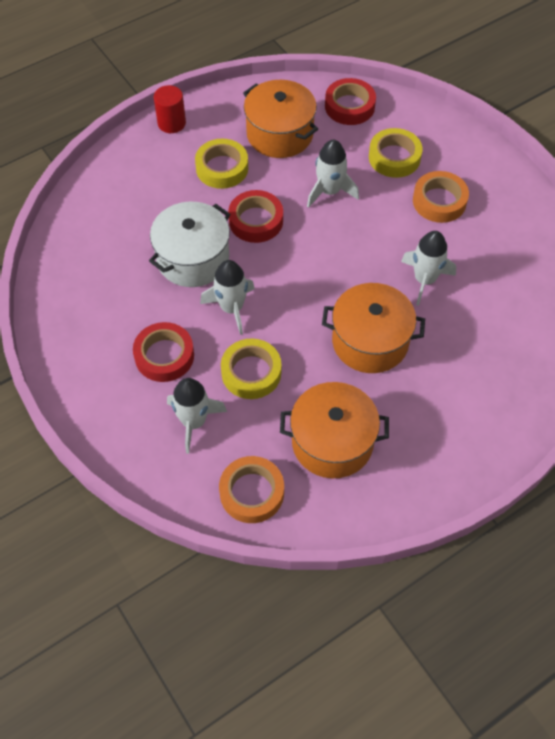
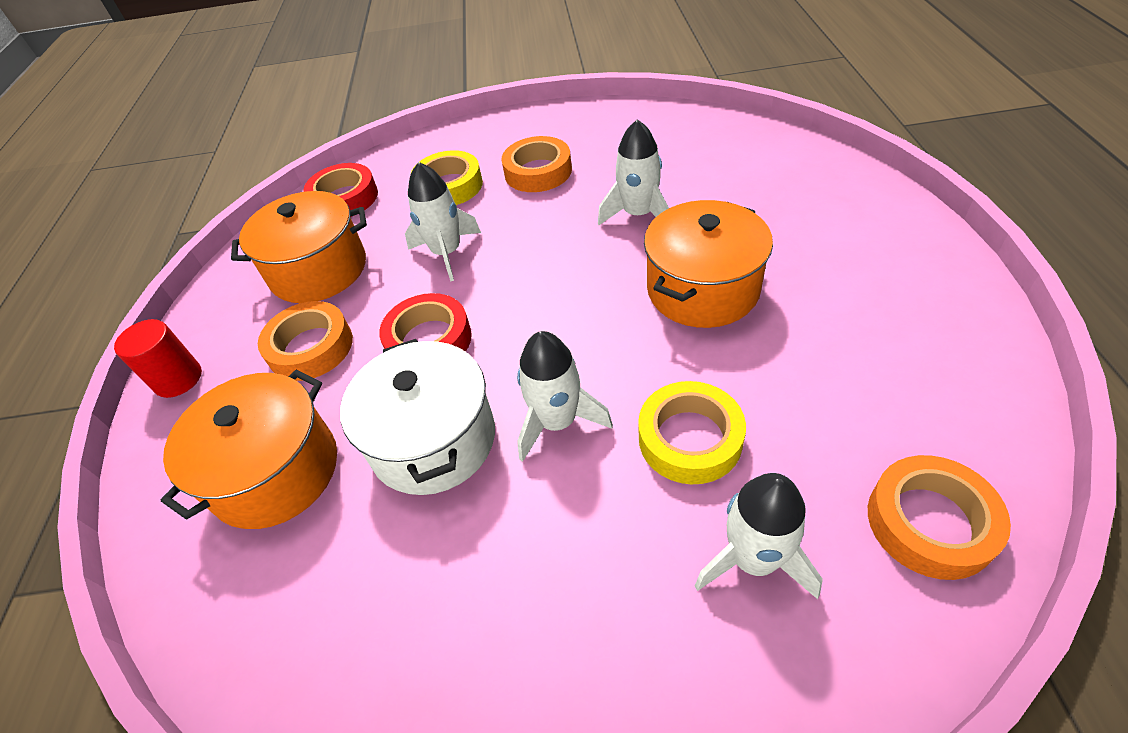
camera: 55 degrees left, 10 degrees down
red tape [133,322,194,382] -> none
yellow tape [195,139,248,189] -> orange tape [258,301,353,381]
orange pot [280,382,389,478] -> orange pot moved to [161,369,337,529]

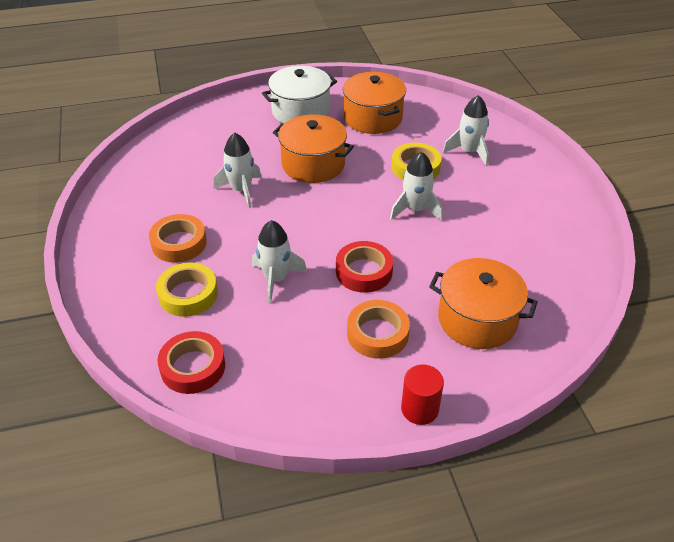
camera: 105 degrees left, 5 degrees down
orange pot [231,191,367,303] -> orange pot moved to [343,72,406,134]
white pot [340,339,495,495] -> white pot moved to [262,66,337,124]
orange tape [868,455,1011,580] -> none

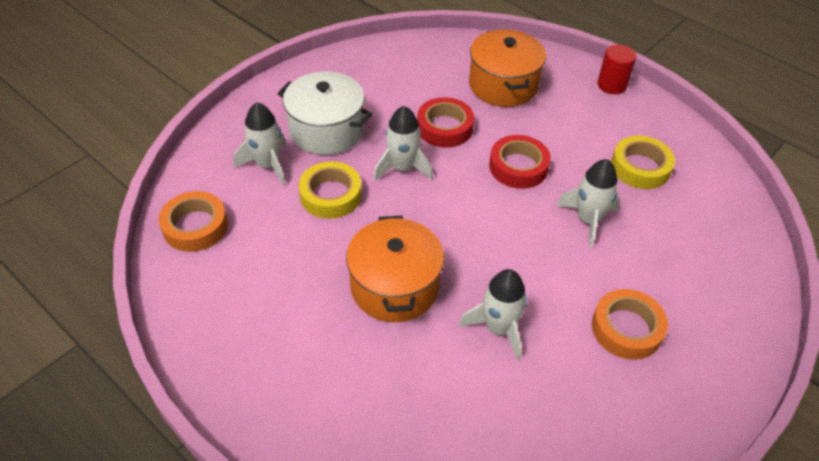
camera: 125 degrees left, 5 degrees up
yellow tape [156,263,218,317] -> yellow tape moved to [611,135,675,189]
red tape [157,331,225,394] -> red tape moved to [417,97,474,147]
white pot [262,66,337,124] -> white pot moved to [277,71,372,155]
orange pot [343,72,406,134] -> none
orange tape [347,300,410,359] -> orange tape moved to [159,191,228,252]

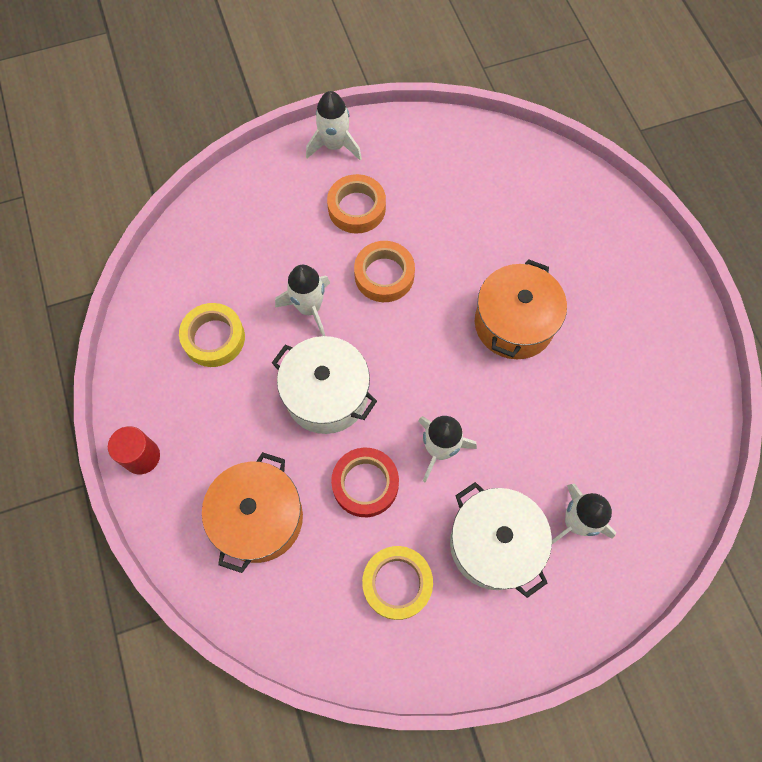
camera: 150 degrees left, 20 degrees up
orange tape [159,191,228,252] -> orange tape moved to [354,241,415,302]
yellow tape [299,162,362,219] -> yellow tape moved to [362,546,433,620]
white rocket [459,269,527,360] -> white rocket moved to [306,91,362,161]
red tape [489,135,551,189] -> white pot [272,336,377,434]

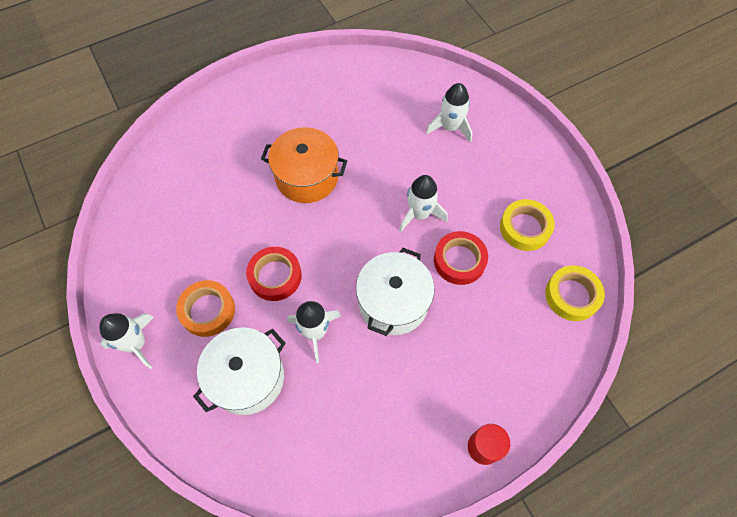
camera: 100 degrees left, 5 degrees down
yellow tape [179,303,245,367] -> yellow tape moved to [545,266,605,321]
orange pot [202,452,303,573] -> none
orange tape [354,241,415,302] -> red tape [246,247,302,301]
white pot [450,482,552,598] -> white pot moved to [193,327,286,415]

